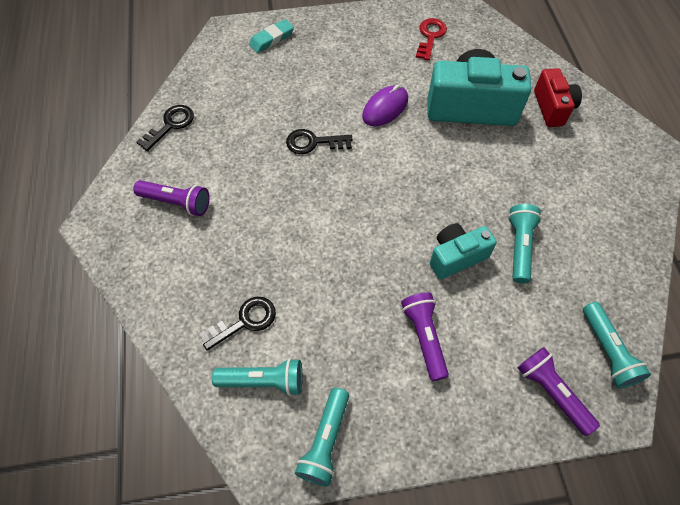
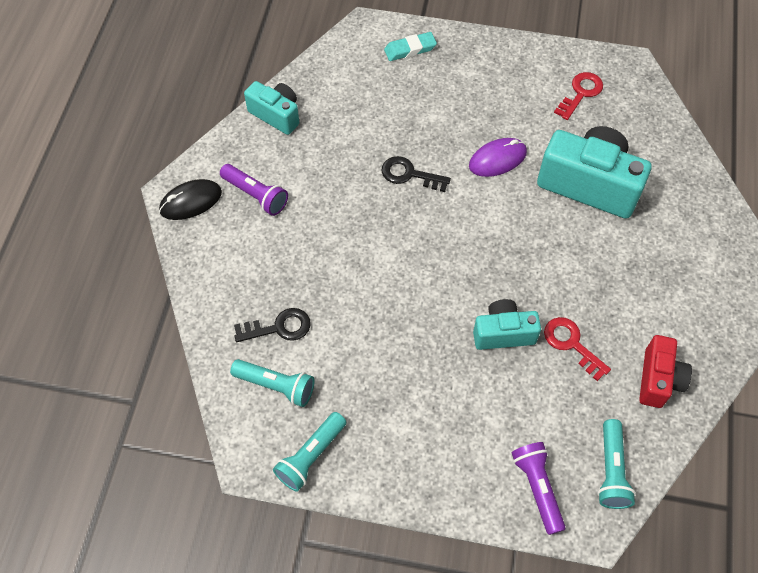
camera: 20 degrees right, 0 degrees up
black key [136,105,194,151] -> turquoise camera [244,81,299,135]
purple flashlight [401,292,449,381] -> none
turquoise flashlight [508,204,542,283] -> red key [544,317,611,381]
red camera [534,68,582,127] -> red camera moved to [639,335,692,408]
none -> black mouse [159,179,222,220]

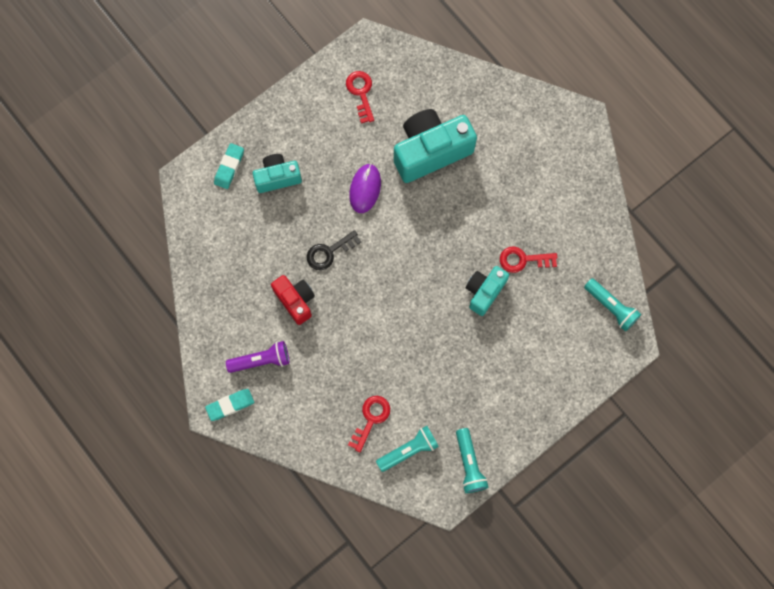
camera: 50 degrees left, 15 degrees up
black mouse [159,179,222,220] -> turquoise eraser [205,389,254,421]
black key [234,308,311,342] -> red key [348,396,390,452]
turquoise camera [244,81,299,135] -> turquoise camera moved to [253,154,302,193]
purple flashlight [512,442,566,535] -> none
red camera [639,335,692,408] -> red camera moved to [271,275,315,325]

